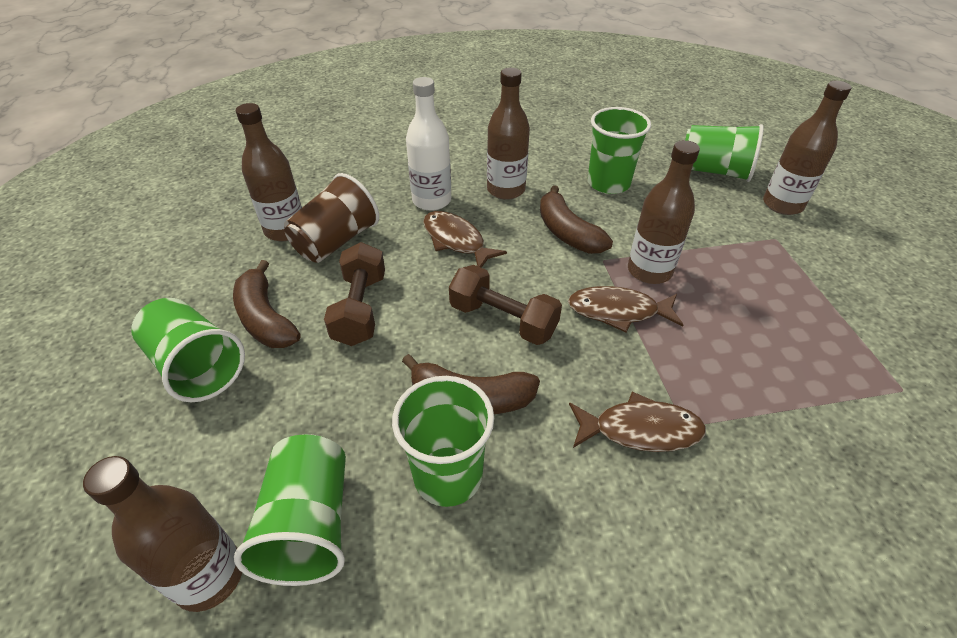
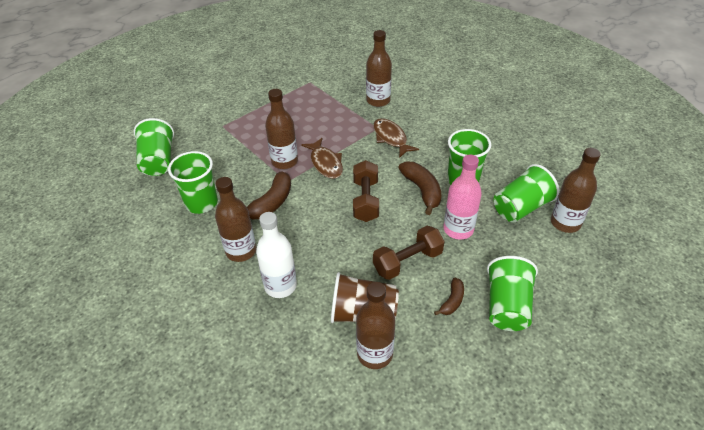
camera: 120 degrees left, 0 degrees up
brown banana [233,260,301,348] -> brown banana [434,278,464,315], size x0.58
brown fish [423,211,507,268] -> none
brown bottle [763,81,852,215] -> brown bottle moved to [366,30,392,107]
none -> pink bottle [443,154,482,240]

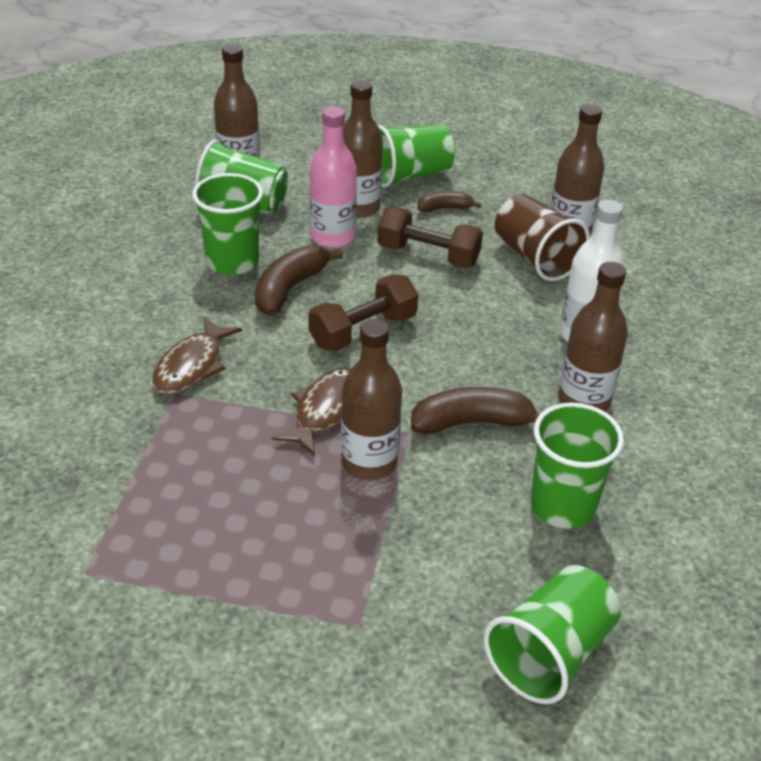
camera: 130 degrees left, 5 degrees down
brown bottle [366,30,392,107] -> brown bottle moved to [343,80,383,218]

